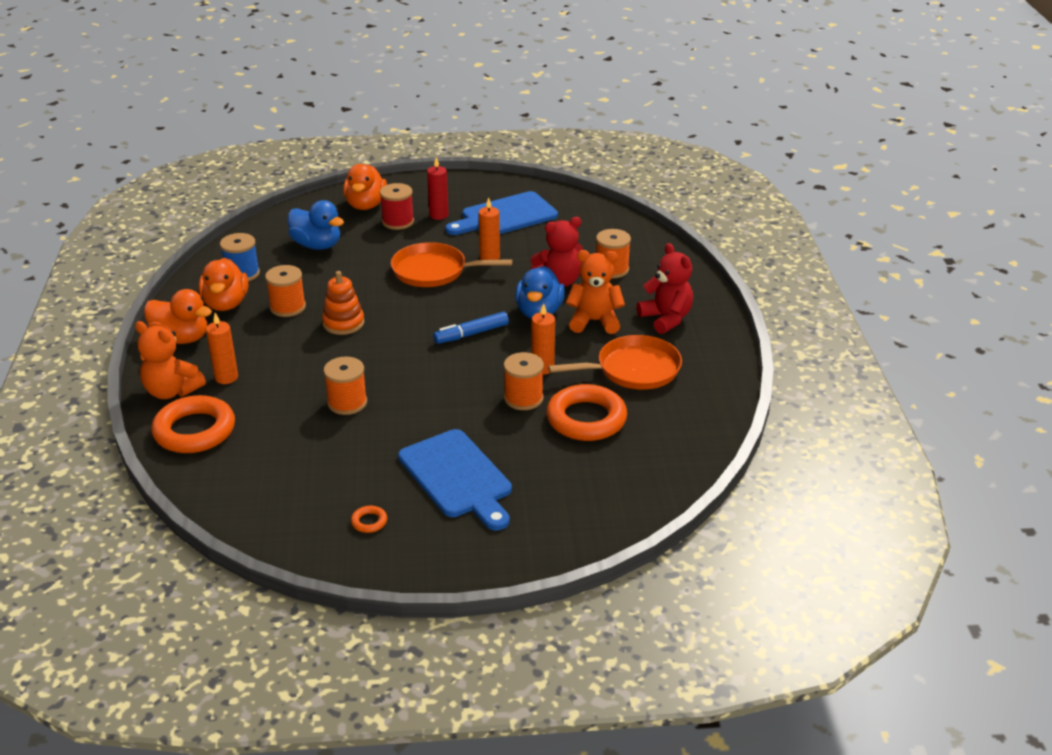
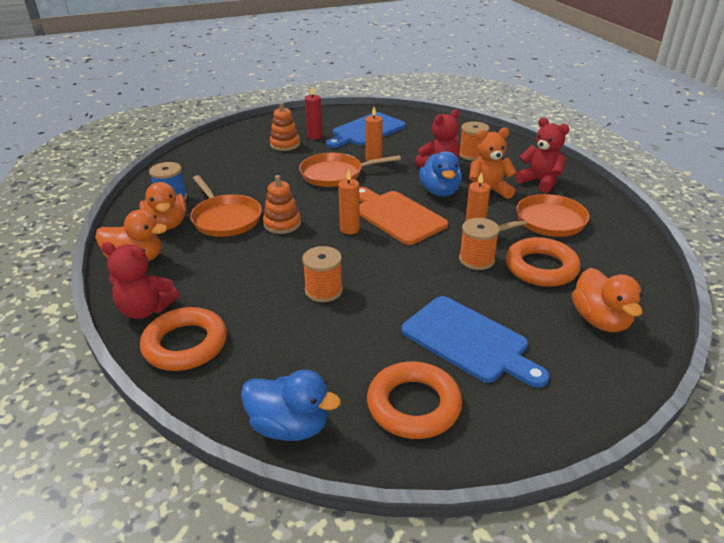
camera: 15 degrees left, 0 degrees up
orange teddy bear [135,321,206,399] -> red teddy bear [101,242,179,319]
orange candle [206,313,238,384] -> orange candle moved to [338,169,360,234]
orange spool [265,265,306,317] -> orange pan [190,175,262,237]
blue duck [288,200,344,250] -> blue duck moved to [241,370,341,441]
orange duck [343,164,387,210] -> orange duck moved to [572,268,643,332]
orange ring [351,505,387,533] -> orange ring [367,361,462,439], size x2.46
red spool [380,183,414,230] -> orange stacking toy [270,102,300,151]
blue marker [433,312,509,344] -> orange cutting board [359,187,448,245]

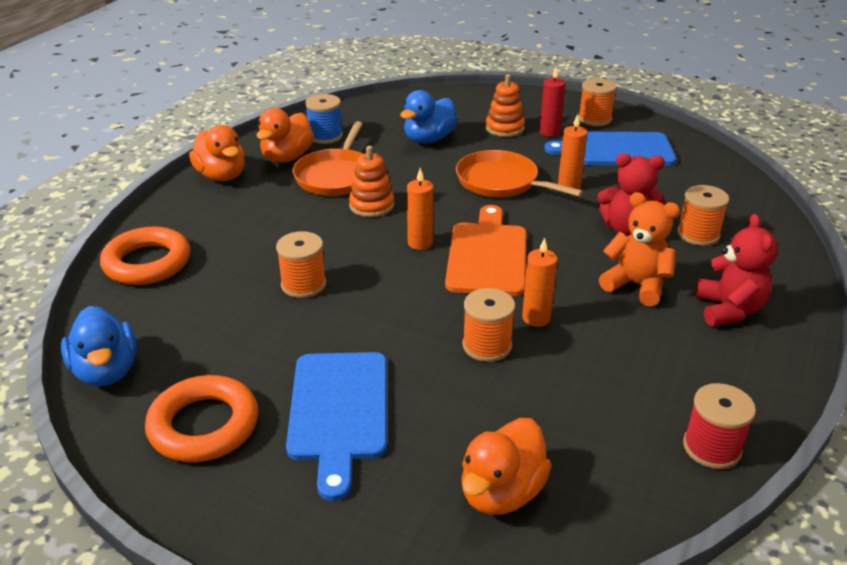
camera: 45 degrees right, 0 degrees up
red teddy bear [101,242,179,319] -> none
blue duck [419,151,462,196] -> blue duck moved to [400,90,457,144]
orange pan [498,194,590,237] -> none
orange ring [506,237,581,287] -> none
none -> orange spool [578,78,617,126]
none -> red spool [683,383,756,469]

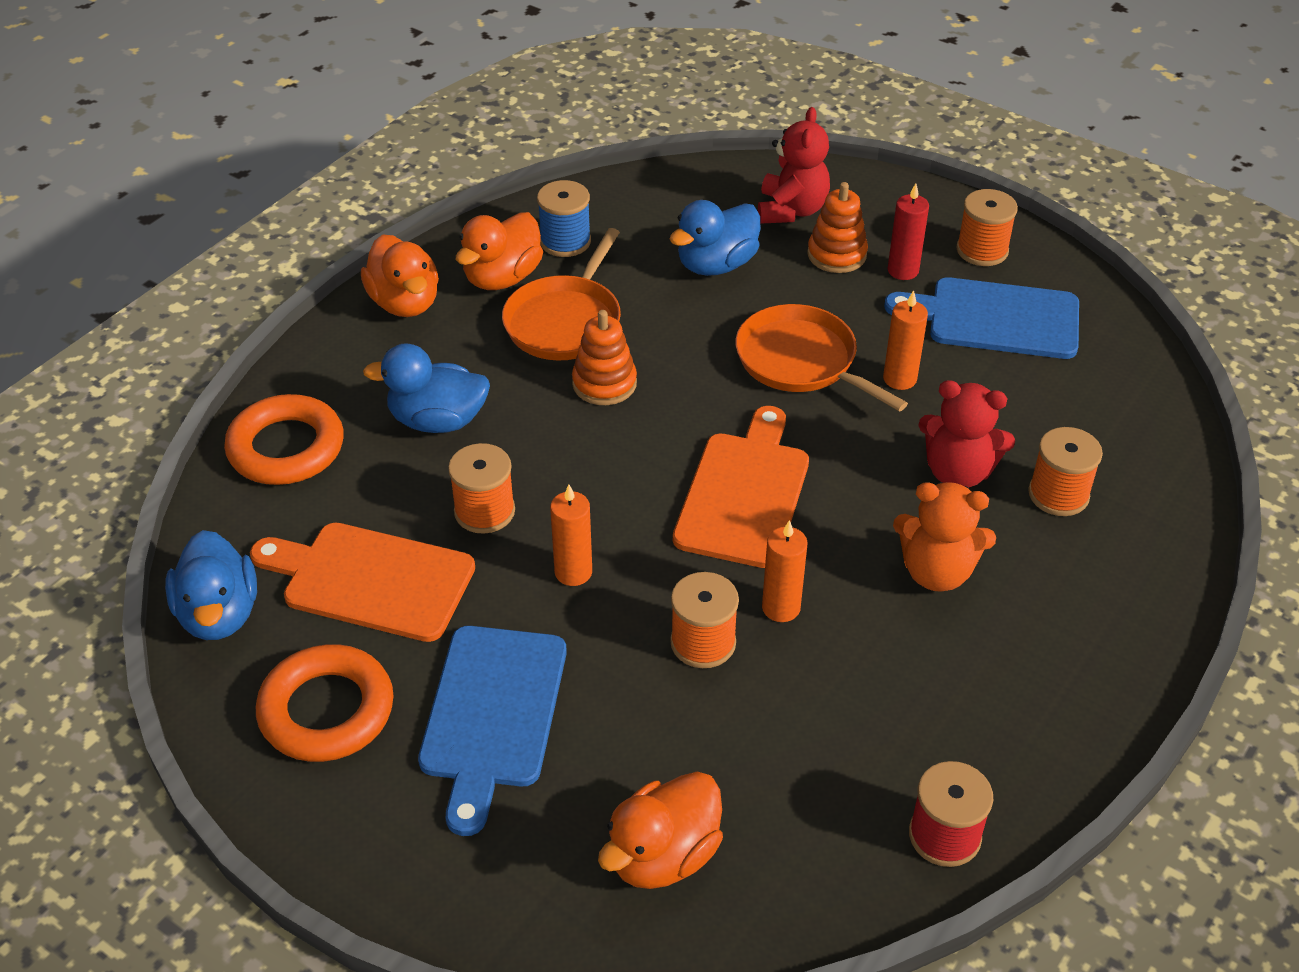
camera: 10 degrees right, 10 degrees up
orange candle [407,168,433,250] -> orange candle moved to [550,484,592,586]
orange teddy bear [599,192,680,306] -> orange teddy bear turned 150 degrees clockwise [893,482,996,591]
red teddy bear [695,214,778,326] -> red teddy bear moved to [758,107,830,224]
none -> orange cutting board [250,523,475,642]
none -> blue duck [363,343,490,433]

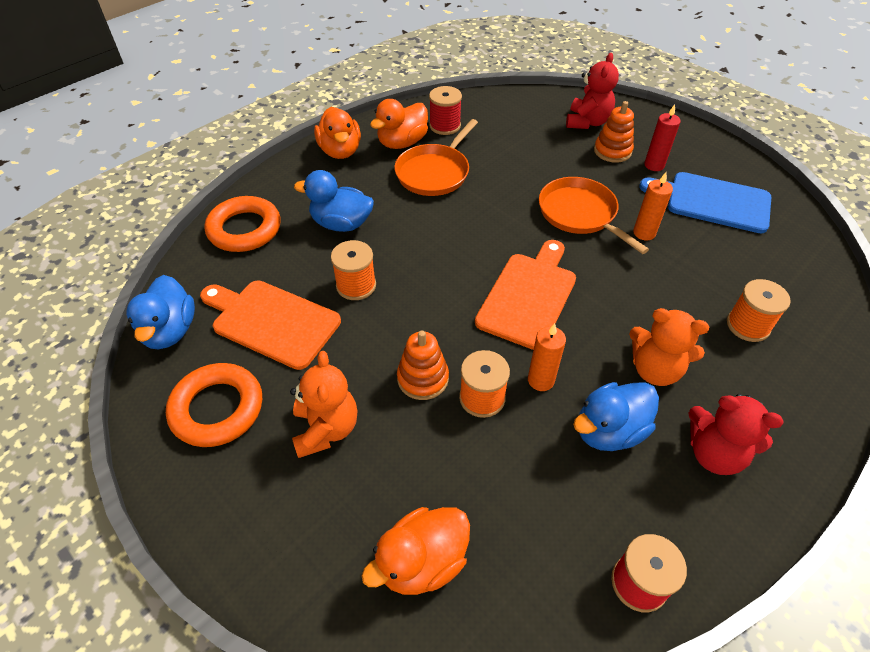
camera: 10 degrees right, 5 degrees up
blue cutting board [418,626,567,836] -> orange teddy bear [290,351,357,458]
blue spool [537,180,591,257] -> red spool [429,86,462,135]
orange candle [550,484,592,586] -> none
orange stacking toy [572,310,637,405] -> orange stacking toy moved to [397,330,449,400]
blue duck [670,200,760,276] -> blue duck moved to [573,382,659,451]
red teddy bear [918,380,1015,488] -> red teddy bear moved to [688,394,784,475]
orange spool [956,189,1018,266] -> none

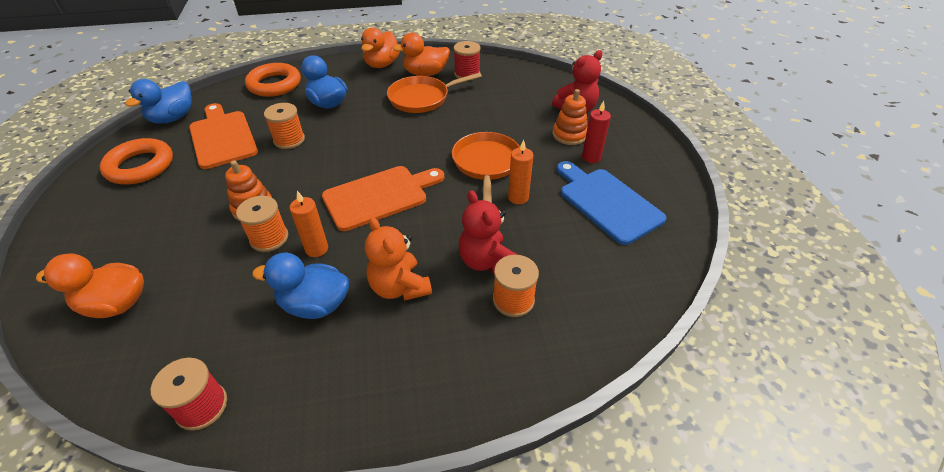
camera: 35 degrees right, 5 degrees down
orange teddy bear [290,351,357,458] -> none
red teddy bear [688,394,784,475] -> red teddy bear moved to [459,190,517,274]

